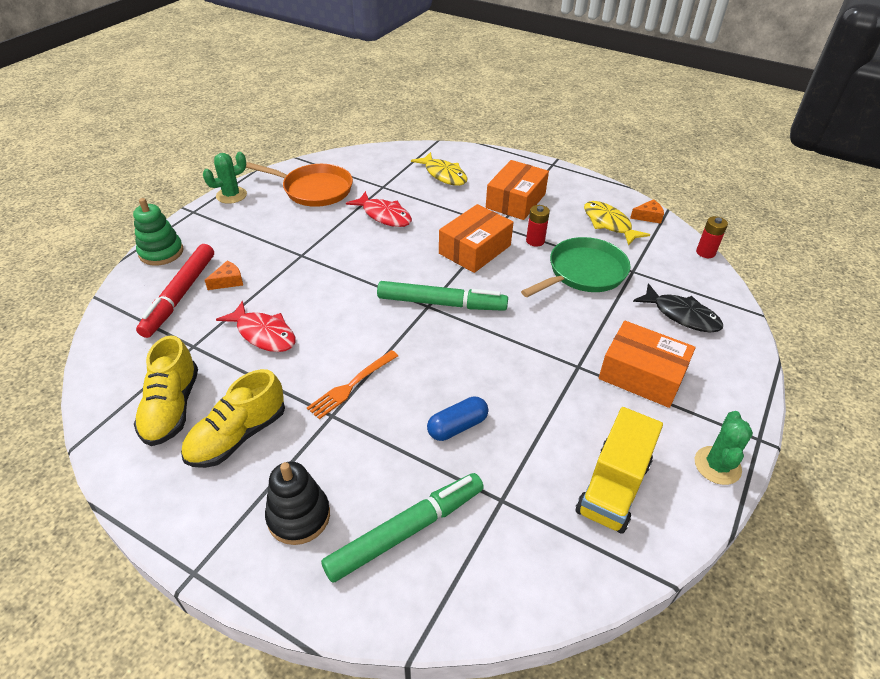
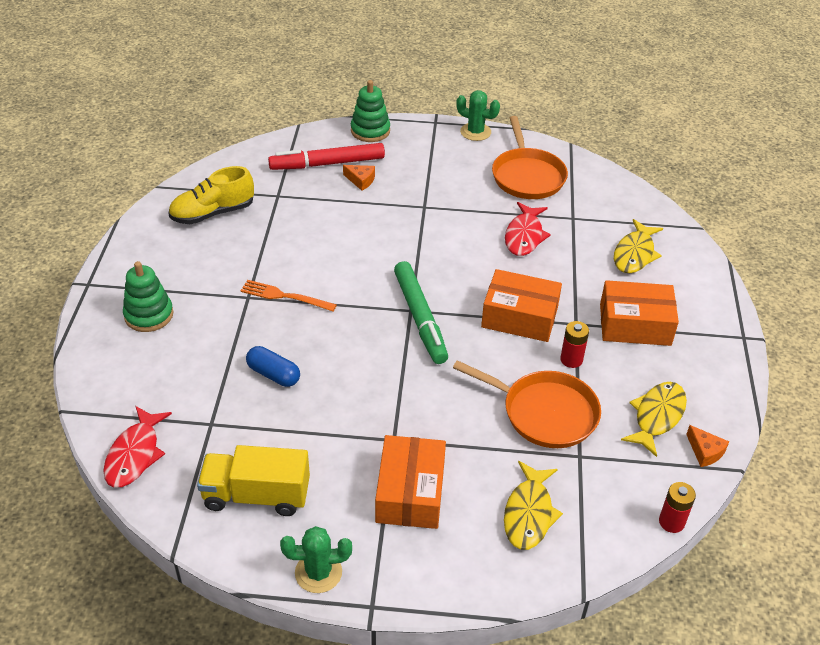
camera: 65 degrees right, 0 degrees up
yellow shoe [181,369,285,468] -> none
red fish [216,301,296,352] -> red fish moved to [103,406,172,488]
black stacking toy [265,462,330,545] -> green stacking toy [123,261,173,332]
green marker [321,473,484,583] -> none
green pan [521,237,630,297] -> orange pan [453,360,601,448]
black fish [633,283,723,332] -> yellow fish [504,461,563,550]

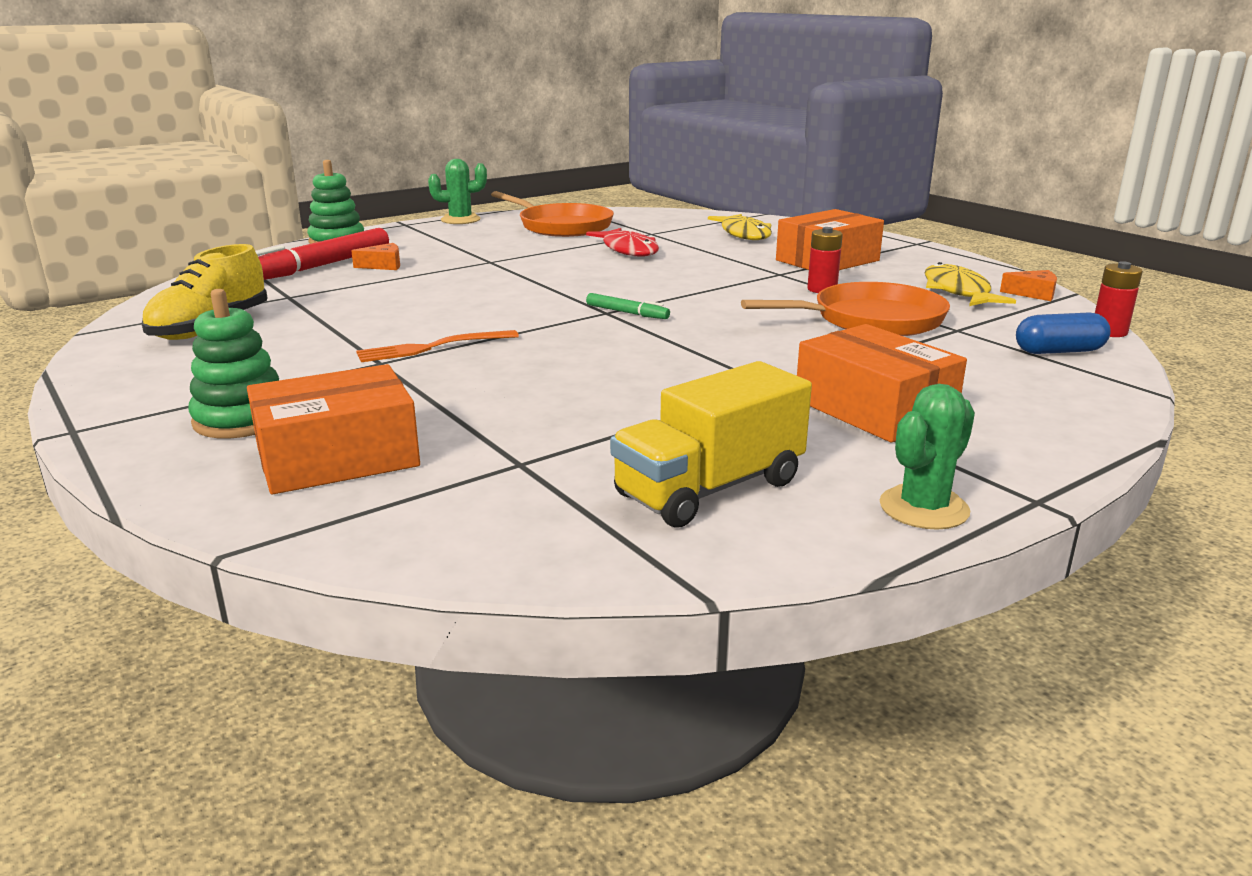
camera: 40 degrees left, 20 degrees down
red fish [103,406,172,488] -> none
blue capsule [246,346,300,387] -> blue capsule moved to [1016,312,1111,354]
green marker [394,261,448,364] -> green marker [586,293,670,319], size x0.48
orange box [481,269,562,342] -> orange box moved to [247,364,420,494]
yellow fish [504,461,563,550] -> none

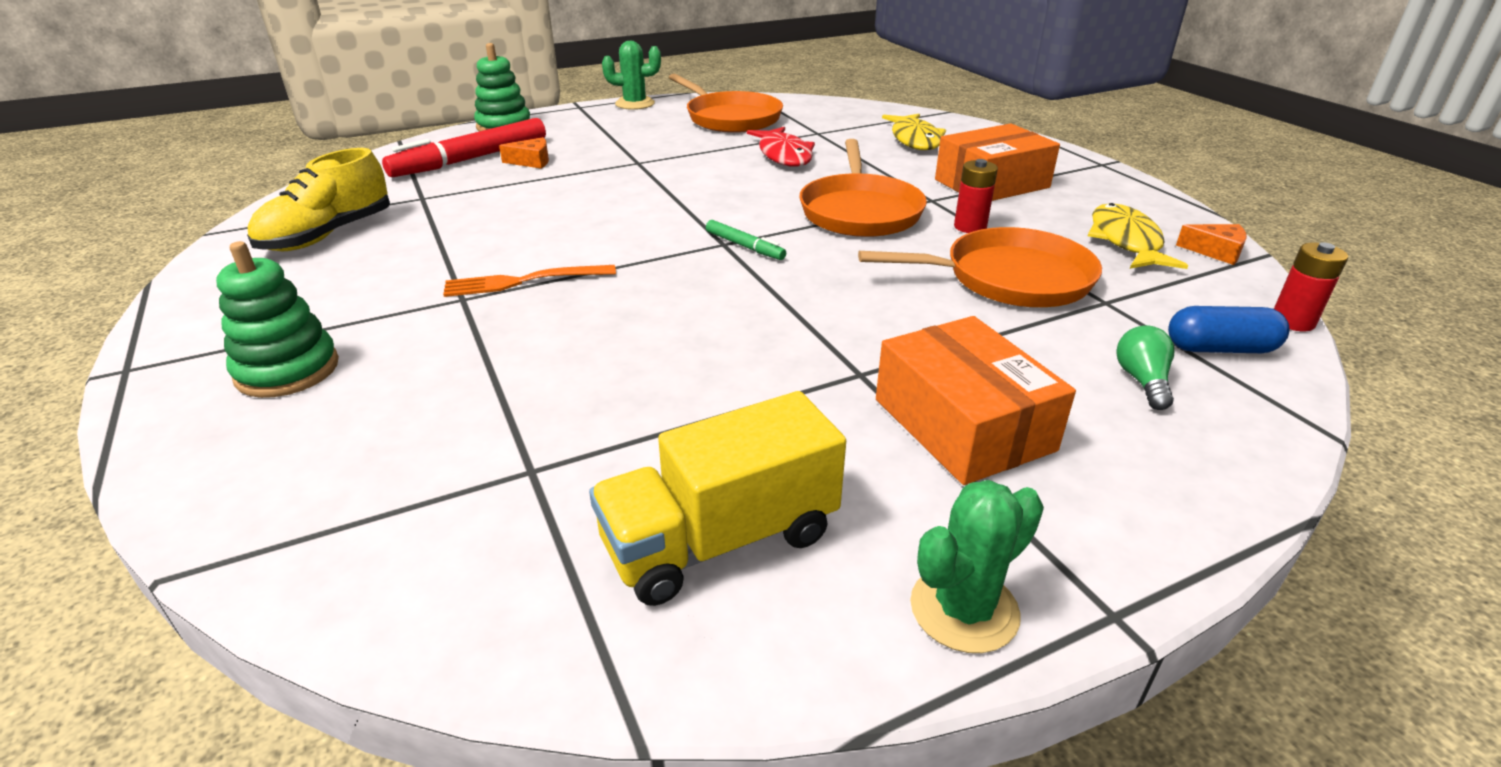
camera: 10 degrees right, 10 degrees up
orange box [247,364,420,494] -> none
none -> orange pan [799,139,927,237]
none -> green light bulb [1116,325,1174,410]

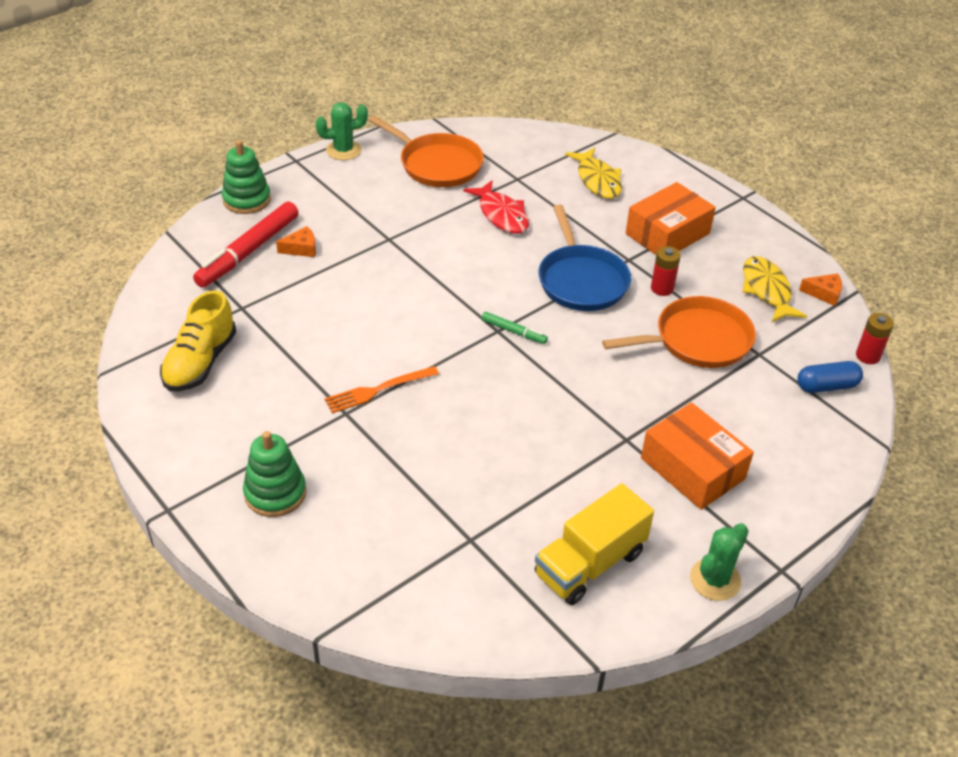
camera: 15 degrees left, 10 degrees up
orange pan [799,139,927,237] -> blue pan [538,205,631,311]
green light bulb [1116,325,1174,410] -> none

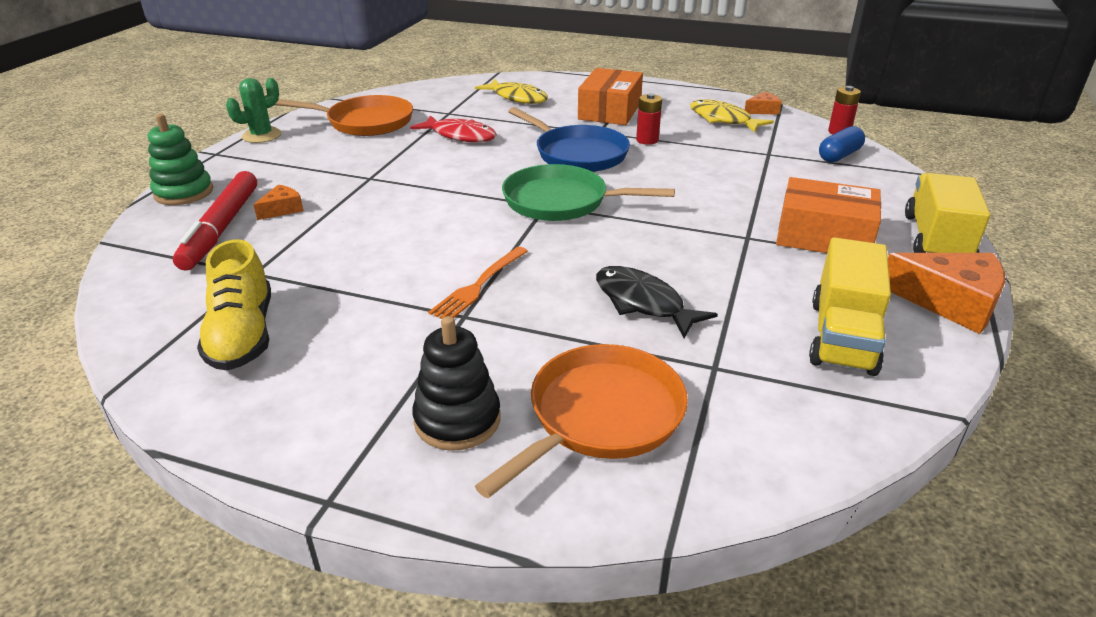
camera: 30 degrees left, 10 degrees down
green stacking toy [243,431,306,517] -> black stacking toy [412,316,500,451]
green marker [481,312,548,344] -> green pan [502,164,675,221]
orange pan [602,296,756,368] -> orange pan moved to [475,344,688,498]
green cactus [690,523,749,601] -> orange cheese [888,253,1005,334]
none -> black fish [596,266,718,338]
none -> yellow truck [905,173,990,253]

